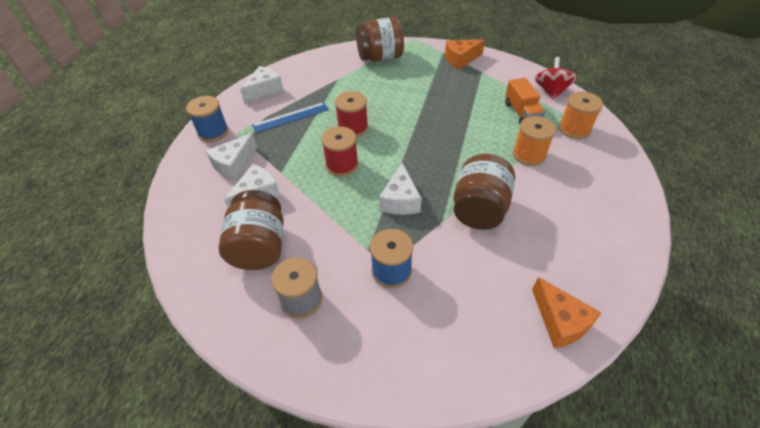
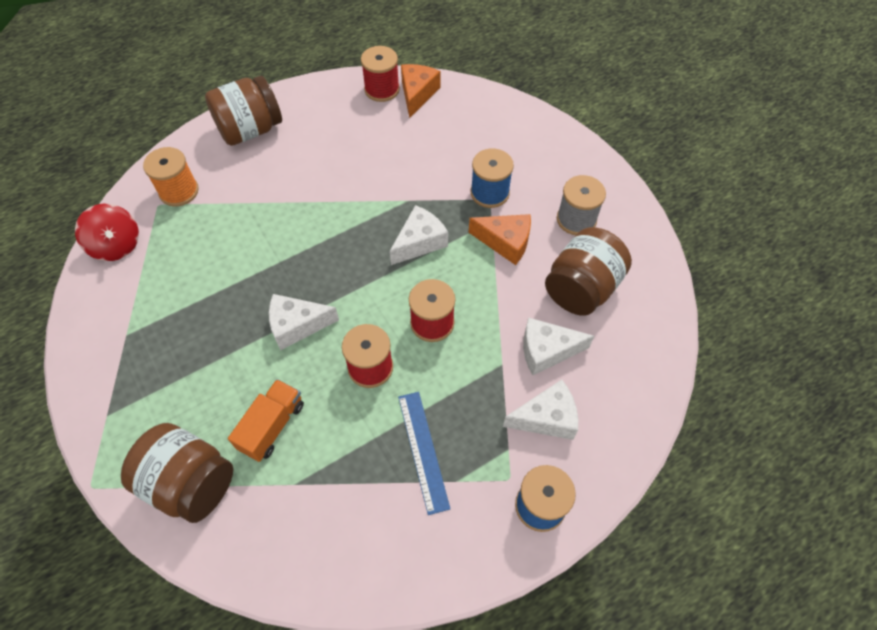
camera: 140 degrees left, 10 degrees up
white cheese [240,66,284,104] -> white cheese moved to [269,294,339,350]
blue ruler [252,102,329,133] -> blue ruler turned 60 degrees clockwise [398,392,450,515]
orange cheese [445,39,485,70] -> orange cheese moved to [469,214,531,265]
brown jar [454,154,515,230] -> brown jar moved to [205,76,282,146]
orange truck [505,78,545,124] -> orange truck moved to [228,379,304,462]
orange spool [513,116,556,166] -> none
red spinning top [535,57,577,100] -> red spinning top turned 90 degrees counterclockwise [75,204,139,261]
none -> red spool [361,46,400,102]

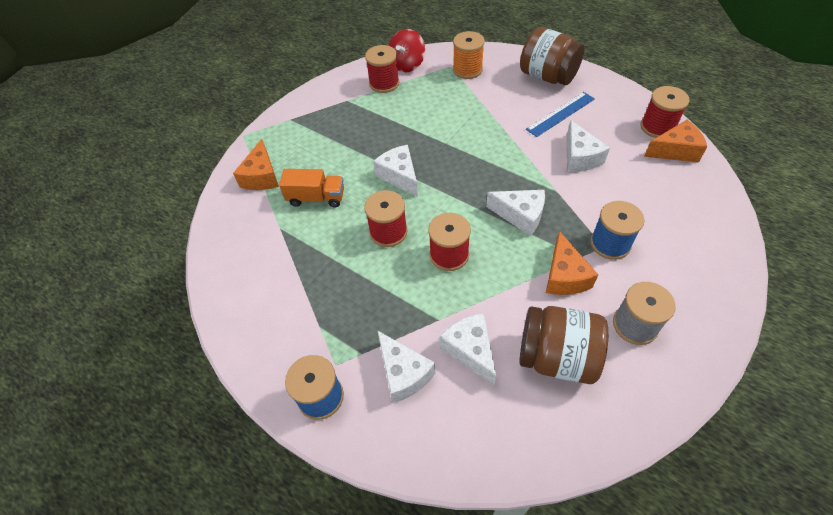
camera: 70 degrees right, 5 degrees down
brown jar [121,423,233,523] -> orange cheese [233,139,279,190]
blue ruler [398,392,450,515] -> blue ruler moved to [526,92,595,137]
none -> red spool [365,45,399,93]
none -> white cheese [567,120,610,172]

